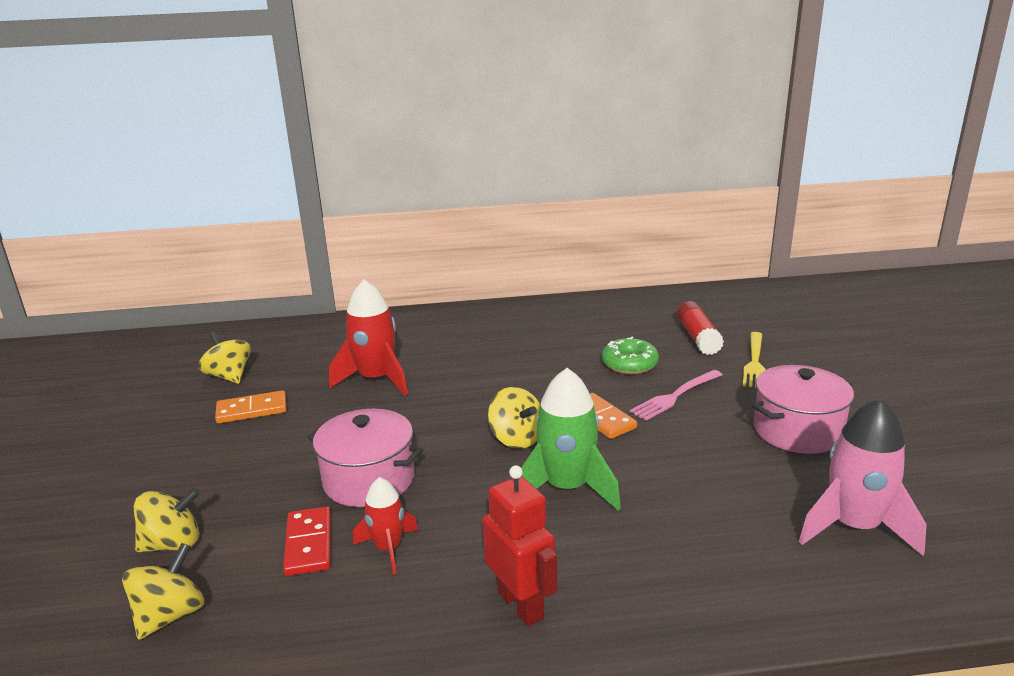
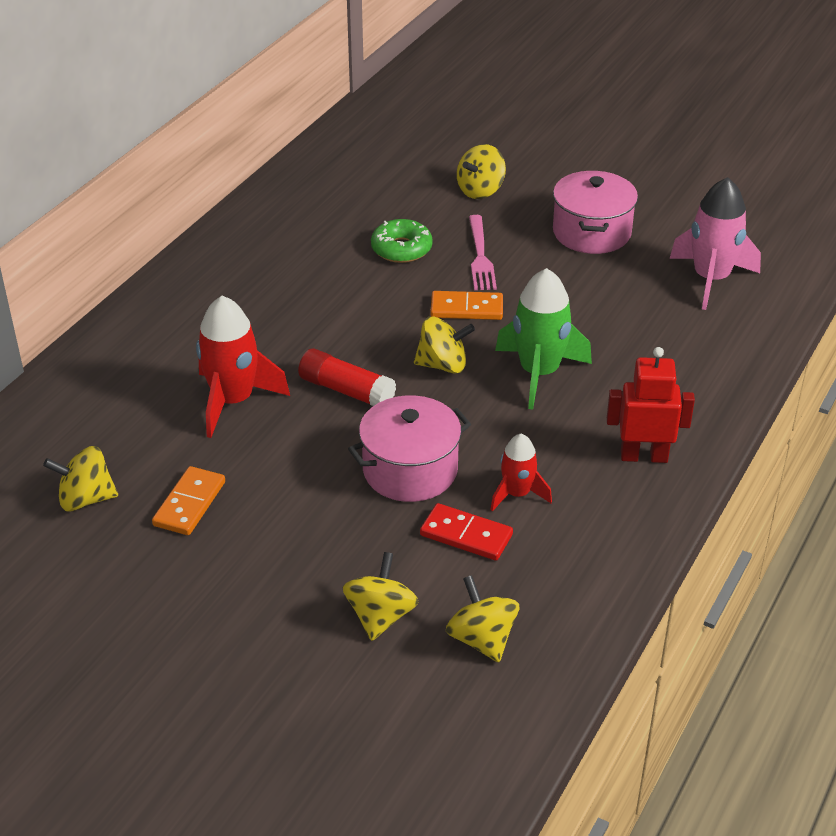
camera: 55 degrees left, 15 degrees up
red glue stick [677,301,724,355] -> red glue stick moved to [298,348,396,406]
yellow fork [743,332,765,388] -> yellow spinning top [457,144,506,199]

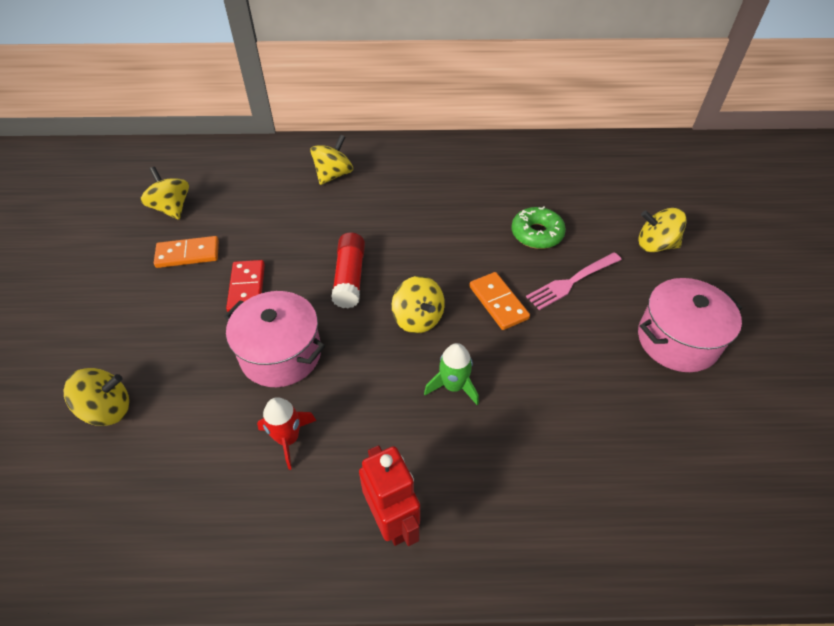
camera: 60 degrees right, 10 degrees up
red rocket [196,296,290,438] -> none
red domino [420,503,513,560] -> red domino moved to [226,260,265,312]
yellow spinning top [446,575,519,662] -> yellow spinning top moved to [310,135,353,185]
green rocket [495,268,592,410] -> green rocket [424,343,479,405], size x0.58
pink rocket [670,177,761,310] -> none

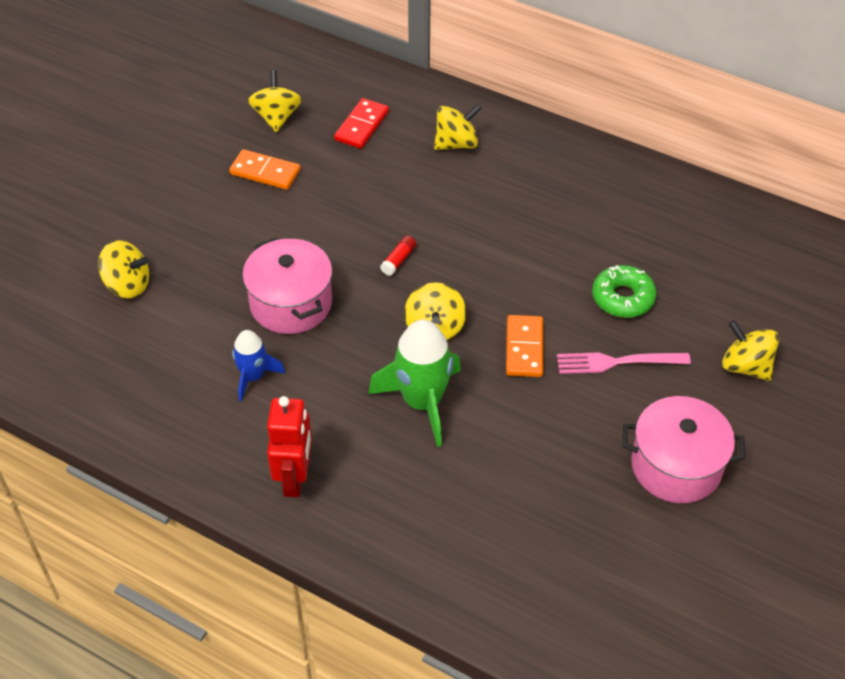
camera: 30 degrees right, 0 degrees up
red domino [226,260,265,312] -> red domino moved to [334,98,389,149]
red rocket [257,397,316,470] -> blue rocket [232,330,285,401]
red glue stick [331,232,365,308] -> red glue stick [380,236,416,276], size x0.53
green rocket [424,343,479,405] -> green rocket [368,319,461,447], size x1.72

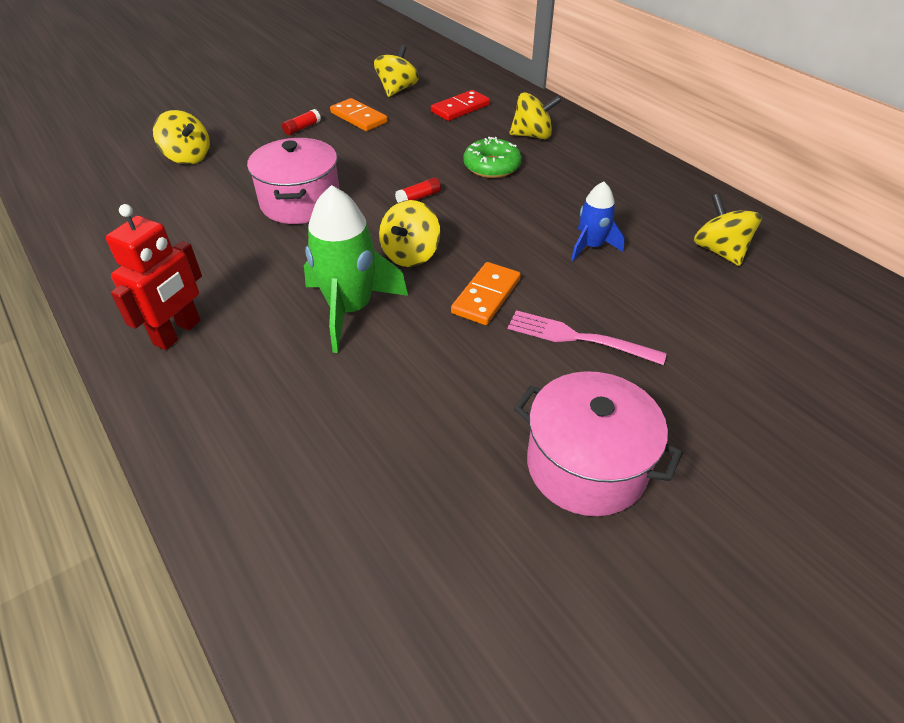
camera: 25 degrees right, 5 degrees down
blue rocket [232,330,285,401] -> blue rocket moved to [571,182,625,261]
green donut [592,265,657,318] -> green donut moved to [463,137,522,178]
yellow spinning top [722,320,779,381] -> yellow spinning top moved to [694,193,762,266]
none -> red glue stick [282,109,321,136]

